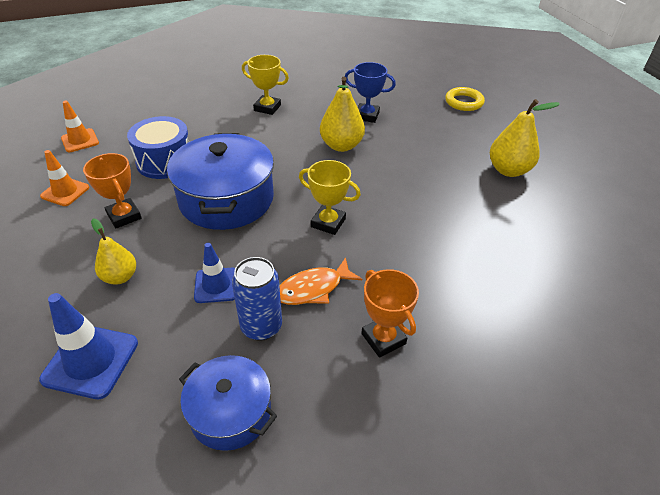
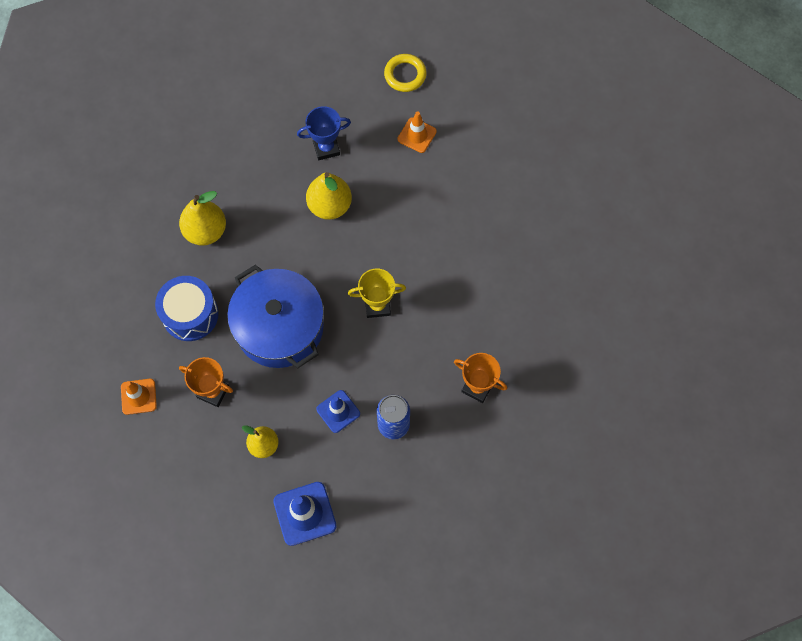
camera: 30 degrees left, 25 degrees up
orange traffic cone [61,101,99,152] -> orange traffic cone moved to [397,112,437,153]
blue pot [179,355,277,451] -> none
yellow trophy [242,55,289,115] -> none
orange fish [279,257,362,305] -> none
yellow pear [490,99,560,177] -> yellow pear moved to [179,191,226,246]

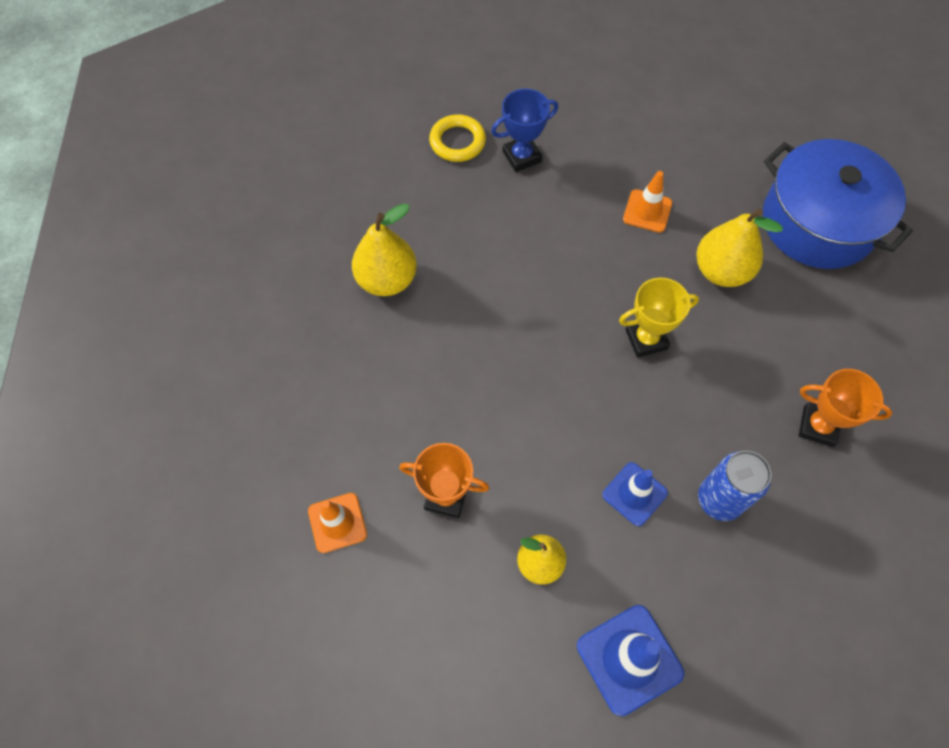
camera: 10 degrees left, 5 degrees down
blue drum [155,276,219,341] -> none
blue pot [227,264,324,368] -> blue pot moved to [763,139,913,269]
yellow pear [306,172,352,220] -> yellow pear moved to [696,208,783,287]
yellow ring [384,54,427,92] -> yellow ring moved to [429,115,486,162]
orange traffic cone [397,112,437,153] -> orange traffic cone moved to [623,171,672,233]

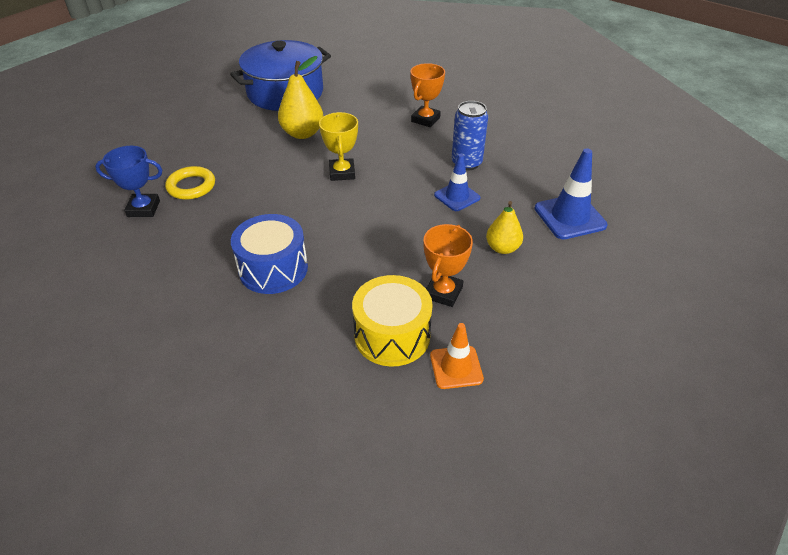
camera: 80 degrees left, 20 degrees down
yellow pear [352,204,417,296] -> none
yellow ring [429,115,486,162] -> yellow ring moved to [165,166,215,200]
blue trophy [491,89,558,172] -> blue trophy turned 75 degrees counterclockwise [95,146,162,217]
orange traffic cone [623,171,672,233] -> none
none -> blue drum [231,214,308,294]
none -> yellow drum [352,275,433,367]

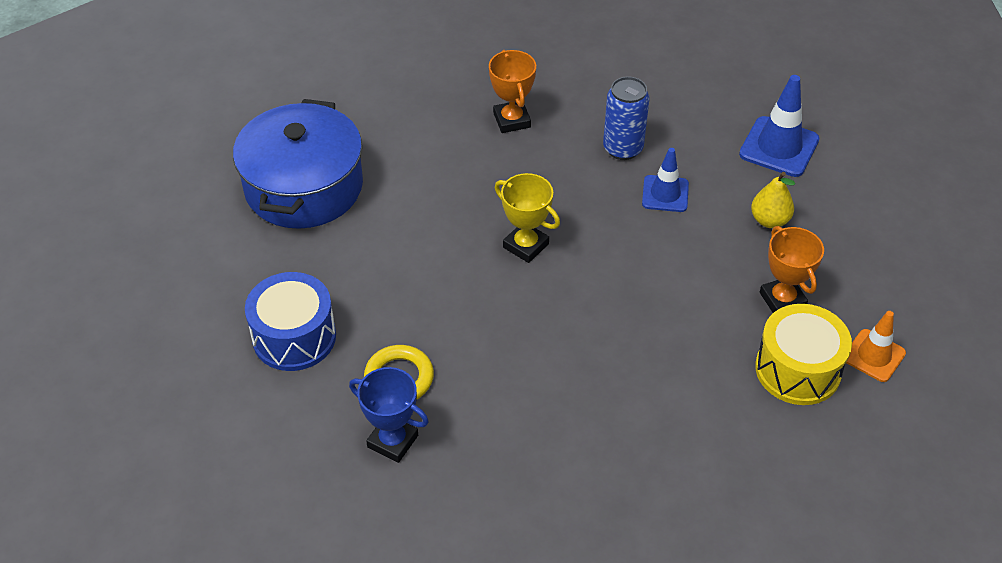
camera: 45 degrees left, 5 degrees up
blue trophy [95,146,162,217] -> blue trophy turned 75 degrees clockwise [349,367,429,463]
blue drum [231,214,308,294] -> blue drum moved to [245,272,336,371]
yellow pear [278,56,323,139] -> none

